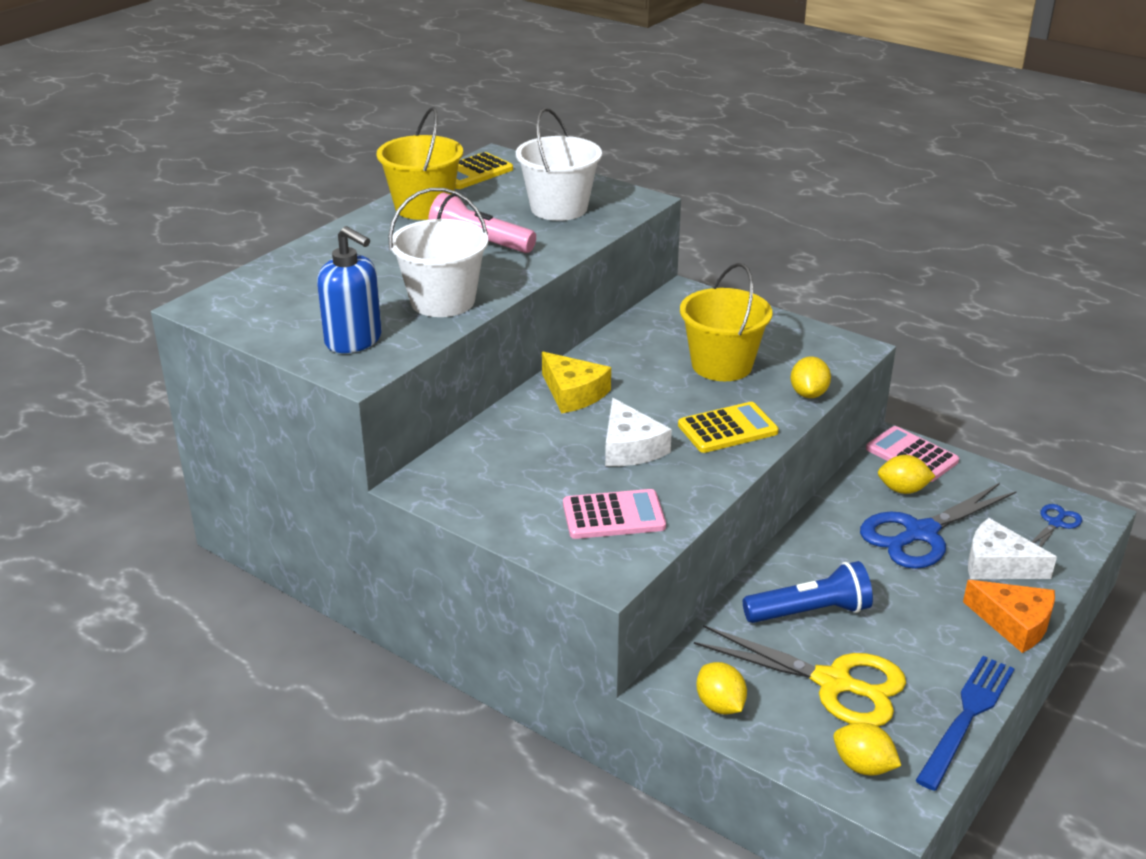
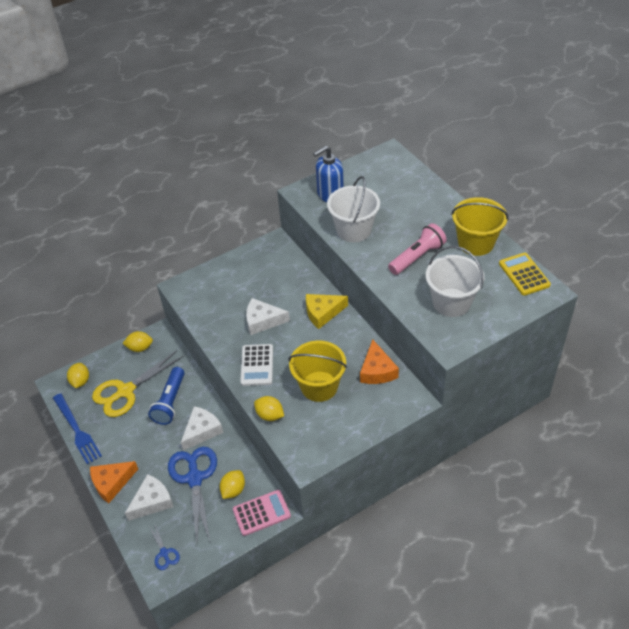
camera: 115 degrees right, 15 degrees up
pink calculator [563,489,666,539] -> none
yellow calculator [678,402,779,453] -> white calculator [240,344,273,386]
yellow lemon [834,722,901,775] -> yellow lemon turned 60 degrees counterclockwise [67,363,89,388]
none -> white cheese [181,406,223,451]
none -> orange cheese [360,340,399,384]

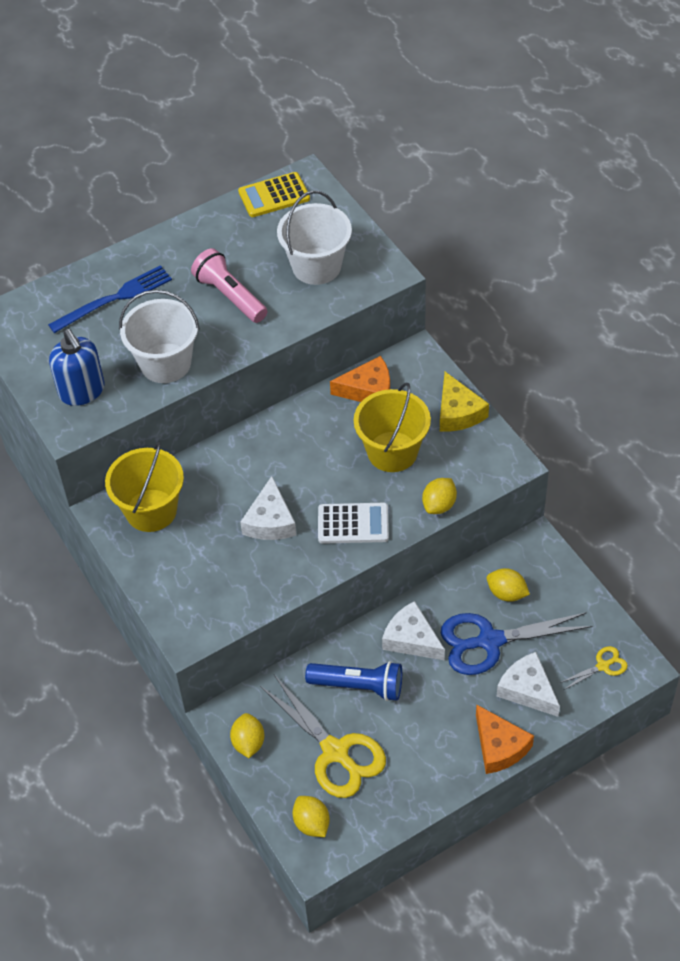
camera: 90 degrees left, 5 degrees up
blue fork [53,393,102,464] -> blue fork moved to [48,265,172,333]
yellow lemon [67,363,89,388] -> yellow lemon turned 60 degrees clockwise [292,796,330,837]
blue scissors [149,523,180,570] -> yellow scissors [559,646,628,690]
pink calculator [233,490,291,536] -> none
yellow cheese [306,294,348,329] -> yellow cheese moved to [440,372,489,431]
yellow bucket [451,197,508,256] -> yellow bucket moved to [105,441,184,532]

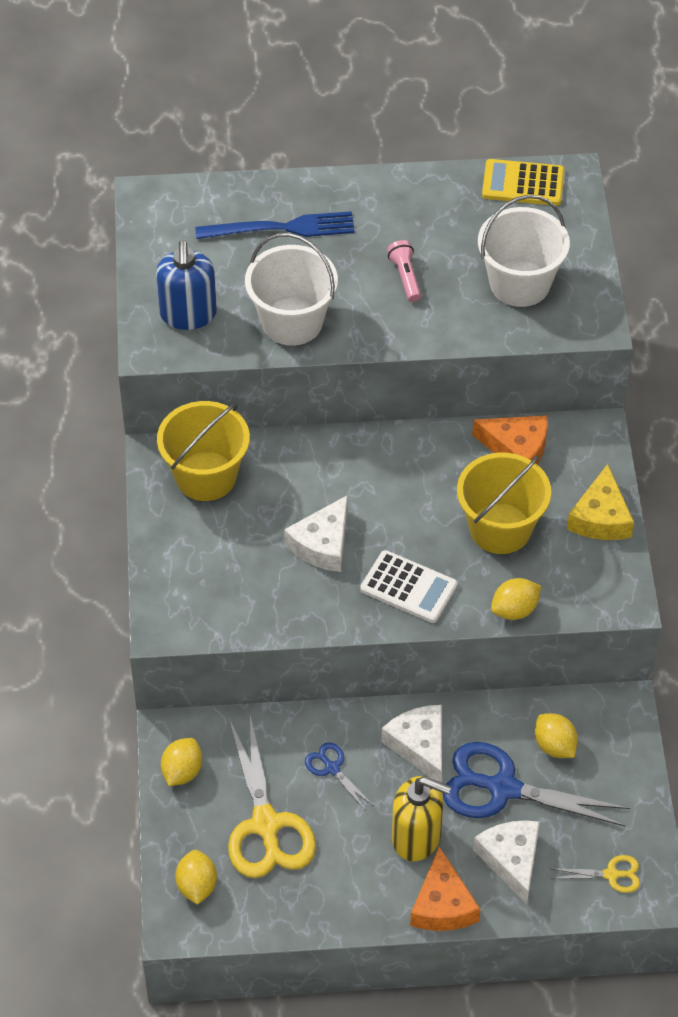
camera: 25 degrees right, 0 degrees up
pink flashlight [191,248,267,323] -> pink flashlight [387,240,421,302], size x0.59
blue flashlight [305,661,402,701] -> blue scissors [305,742,374,811]
none -> yellow soap dispenser [392,776,451,861]

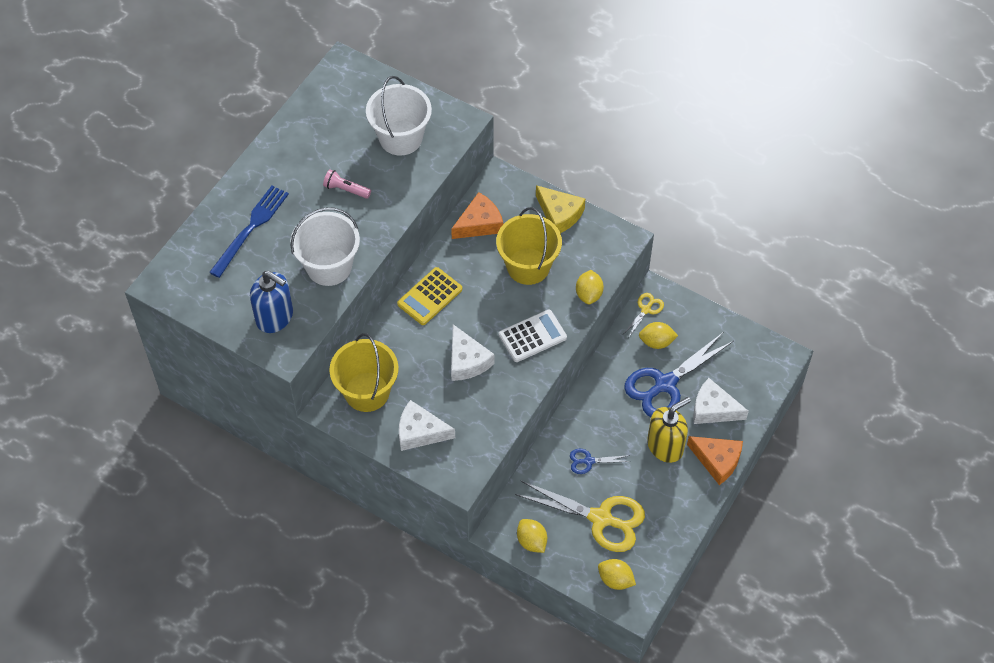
camera: 55 degrees left, 5 degrees up
white cheese [381,705,442,782] -> white cheese moved to [399,400,455,451]
yellow calculator [482,159,565,206] -> yellow calculator moved to [397,267,462,325]
yellow scissors [552,855,640,893] -> yellow scissors moved to [622,293,664,338]

